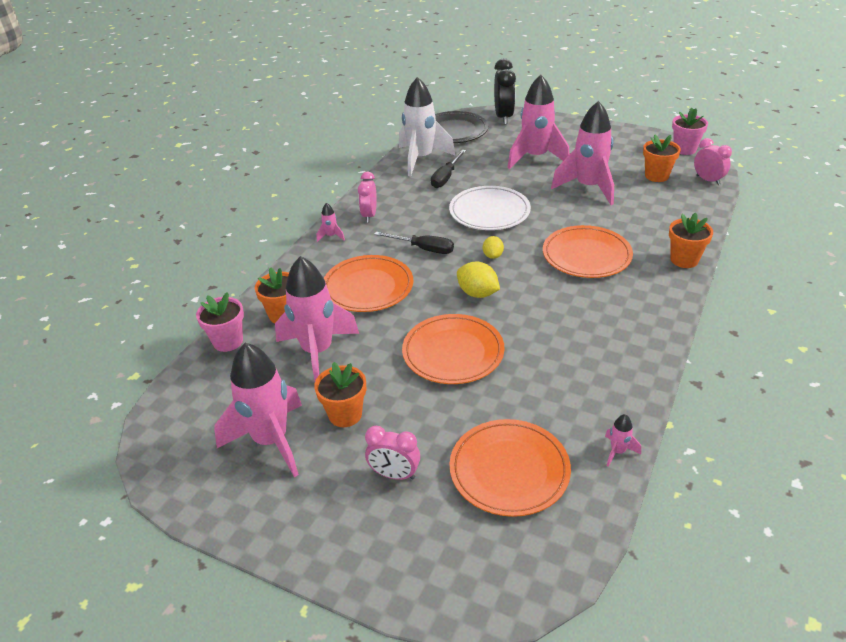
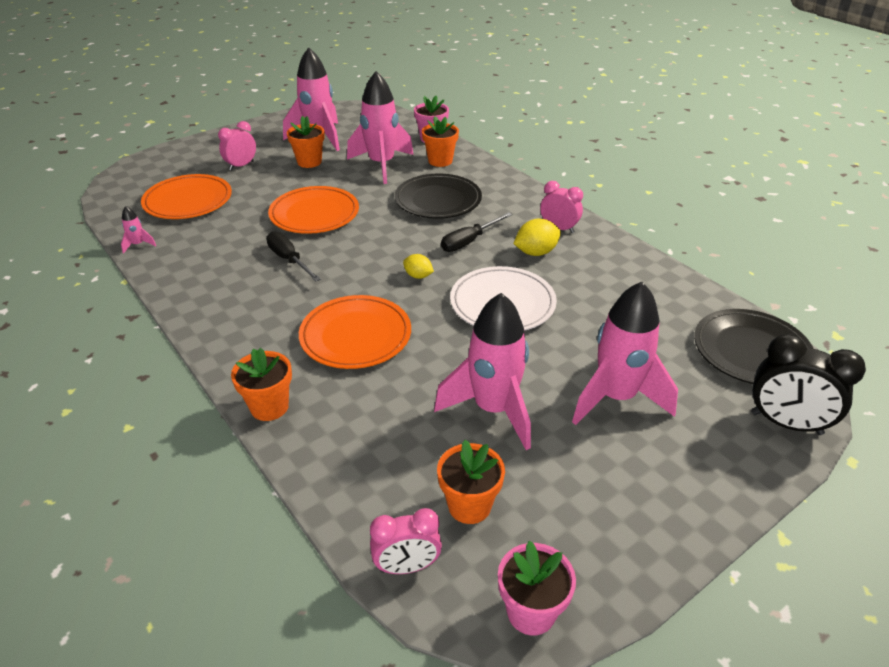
camera: 115 degrees right, 0 degrees up
pink rocket [317,203,345,242] -> none
orange plate [324,255,413,312] -> black plate [395,173,482,219]
white rocket [399,77,455,176] -> none
black screwdriver [431,150,466,188] -> black screwdriver moved to [266,231,321,281]
yellow lemon [457,262,500,298] -> yellow lemon moved to [513,219,561,256]

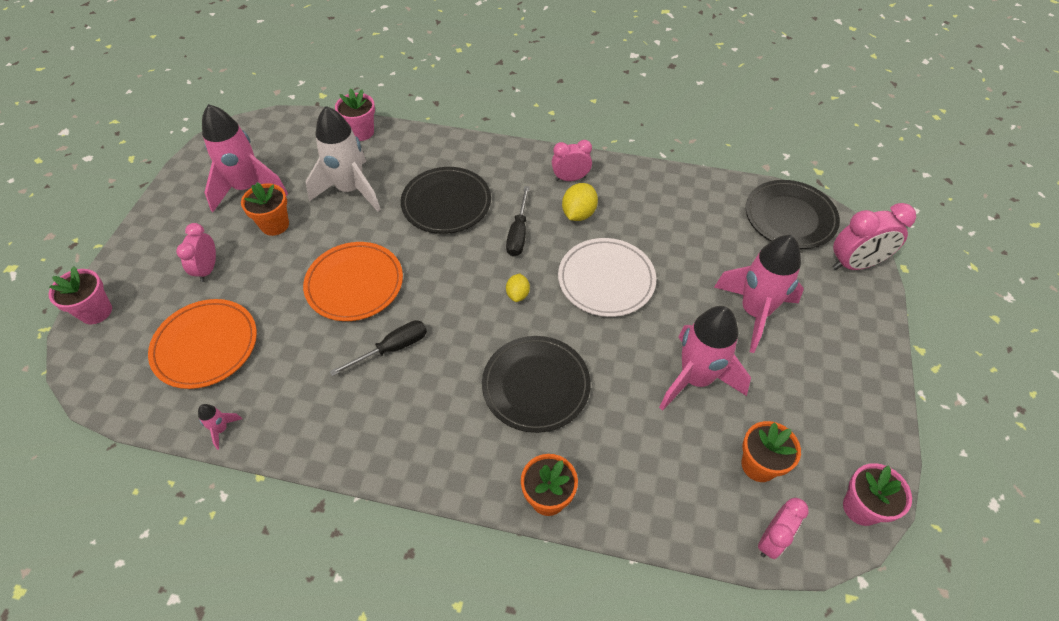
camera: 40 degrees left, 15 degrees up
black screwdriver [266,231,321,281] -> black screwdriver turned 135 degrees clockwise [330,320,427,376]
orange plate [299,295,411,369] -> black plate [482,336,591,433]
pink rocket [347,71,414,184] -> white rocket [305,106,381,211]
yellow lemon [403,254,434,279] -> yellow lemon turned 75 degrees counterclockwise [506,273,530,302]
orange flower pot [422,116,459,167] -> none
black clock [751,334,866,435] -> pink clock [832,203,916,270]
none -> pink flower pot [49,266,112,324]

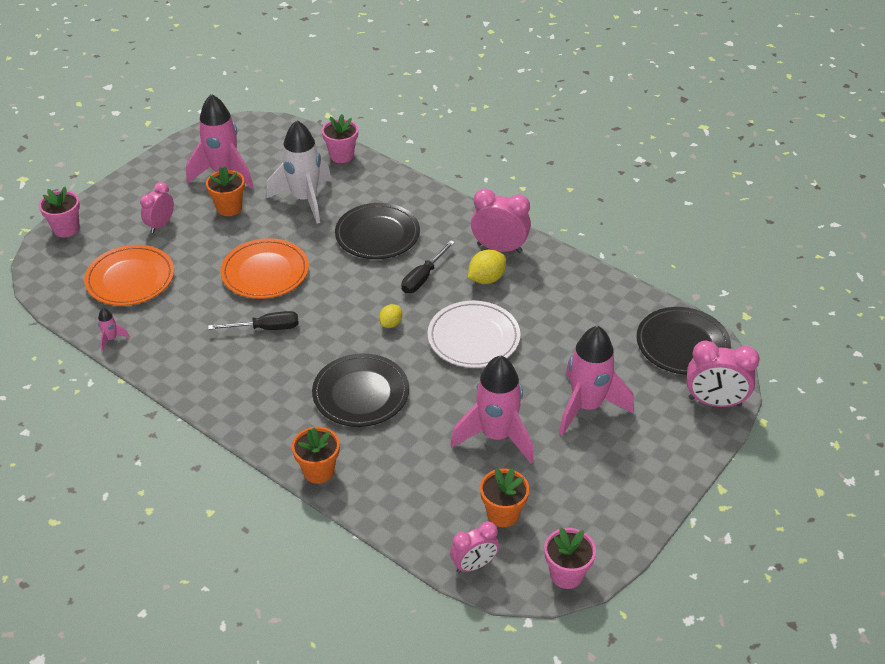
camera: 25 degrees right, 10 degrees down
pink clock [552,140,592,181] -> pink clock [471,188,531,253], size x1.51

